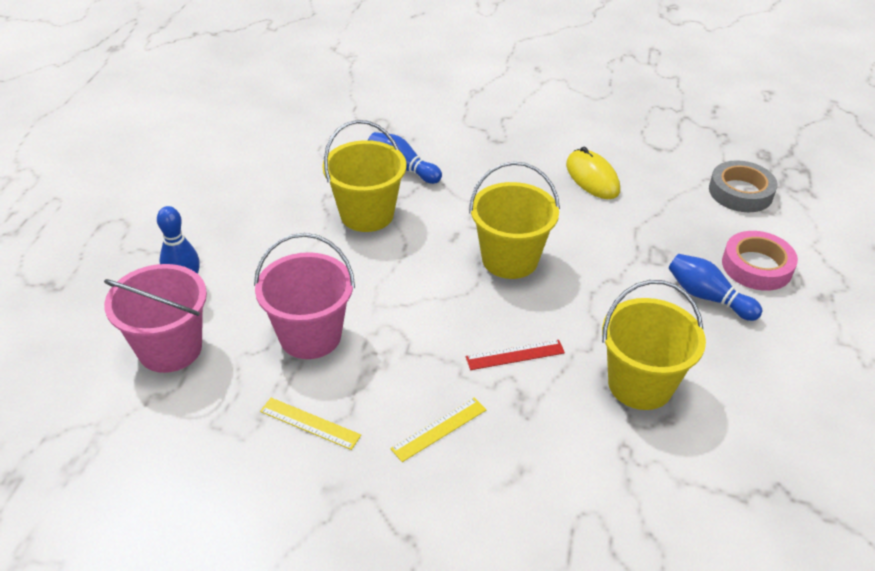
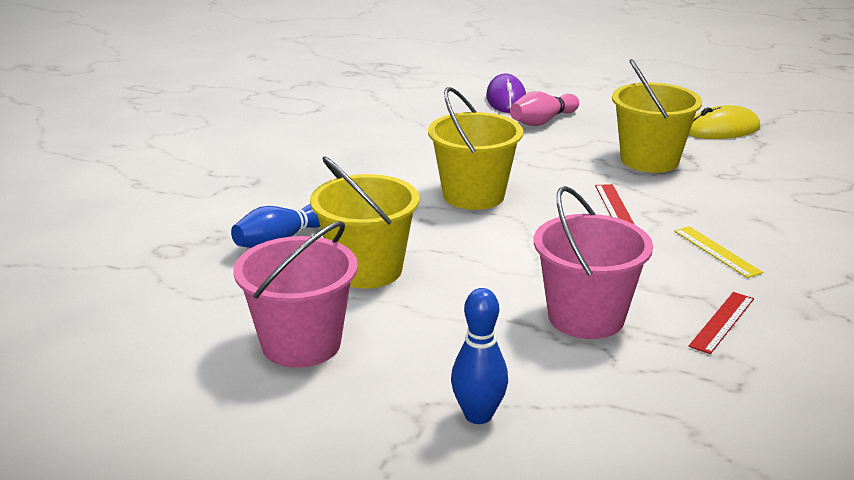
camera: 80 degrees left, 15 degrees down
pink bucket [104,264,207,373] -> pink bucket moved to [233,221,358,368]
yellow ruler [260,398,361,450] -> red ruler [688,292,754,354]
yellow mouse [566,147,620,199] -> yellow mouse moved to [689,105,760,139]
blue bowling pin [669,254,762,321] -> pink bowling pin [510,91,579,126]
grey tape [709,160,778,212] -> none
pink tape [722,231,798,291] -> purple mouse [486,73,526,113]

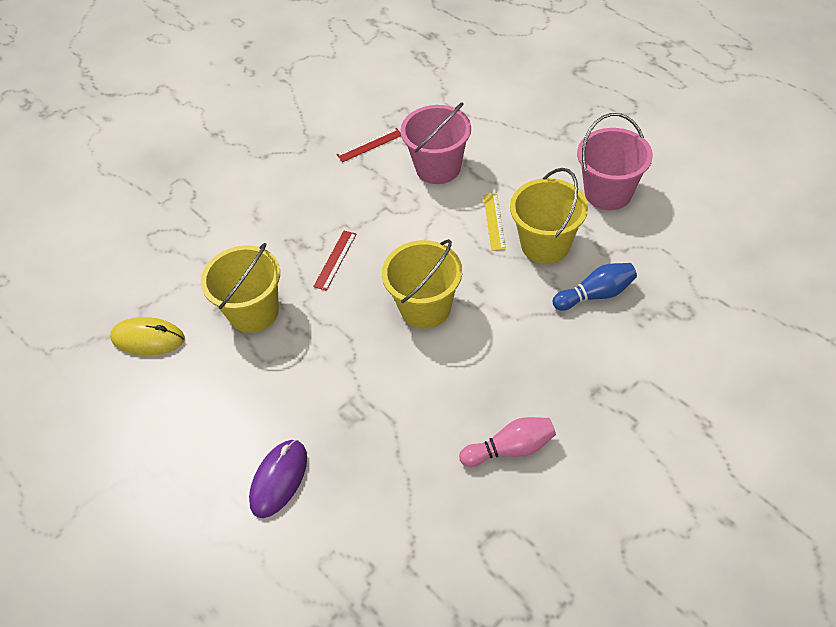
camera: 150 degrees left, 25 degrees up
blue bowling pin [451,288,508,424] -> none
pink bowling pin [510,91,579,126] -> pink bowling pin moved to [459,417,556,467]
yellow ruler [674,226,763,278] -> yellow ruler moved to [483,194,506,251]

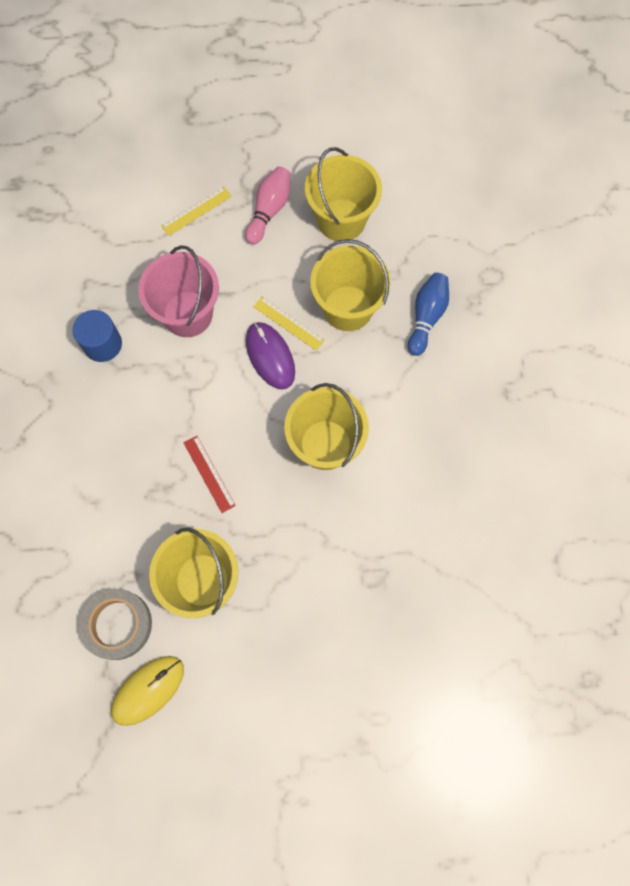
camera: 55 degrees left, 20 degrees up
purple mouse [249,440,307,518] -> purple mouse moved to [246,322,295,390]
red ruler [336,128,401,162] -> blue cylinder [73,310,122,362]
pink bowling pin [459,417,556,467] -> pink bowling pin moved to [245,166,291,244]
pink bucket [577,113,653,210] -> yellow bucket [305,147,382,241]
none -> grey tape [79,589,152,660]
none -> yellow ruler [161,186,232,236]

